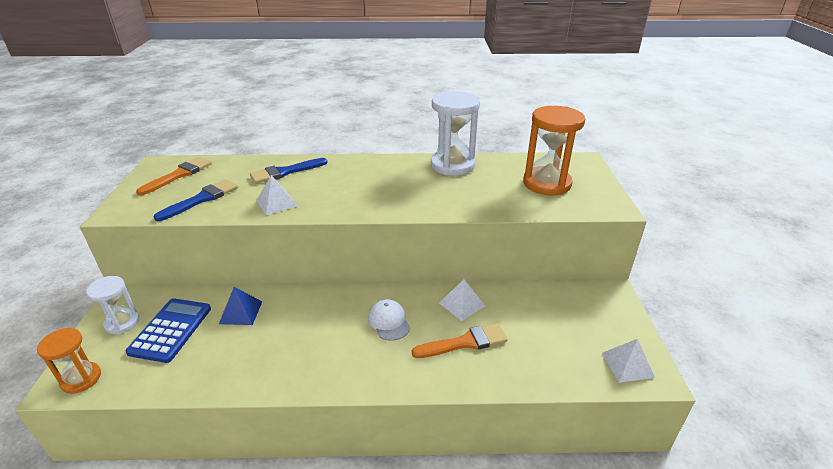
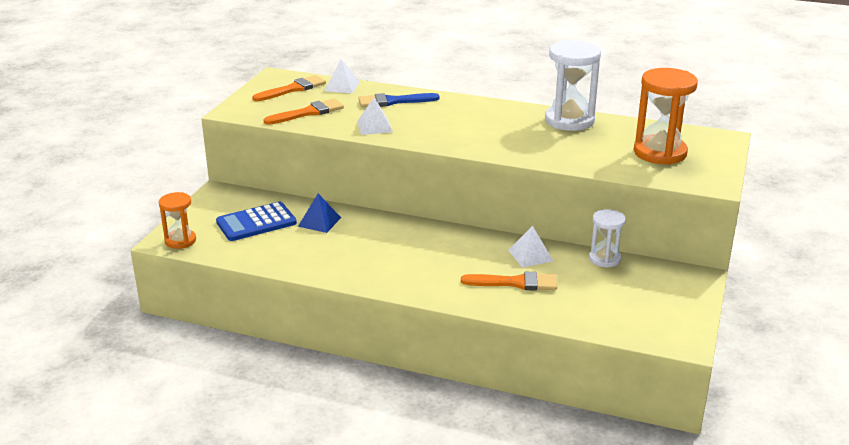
camera: 20 degrees right, 5 degrees down
white hourglass [86,276,139,334] -> white hourglass moved to [589,209,626,268]
blue calculator [125,298,211,363] -> blue calculator turned 150 degrees counterclockwise [216,202,297,241]
blue brush [154,179,238,221] -> orange brush [264,99,344,125]
white cap [368,299,410,341] -> none
white pyramid [602,339,655,383] -> white pyramid moved to [325,59,360,94]

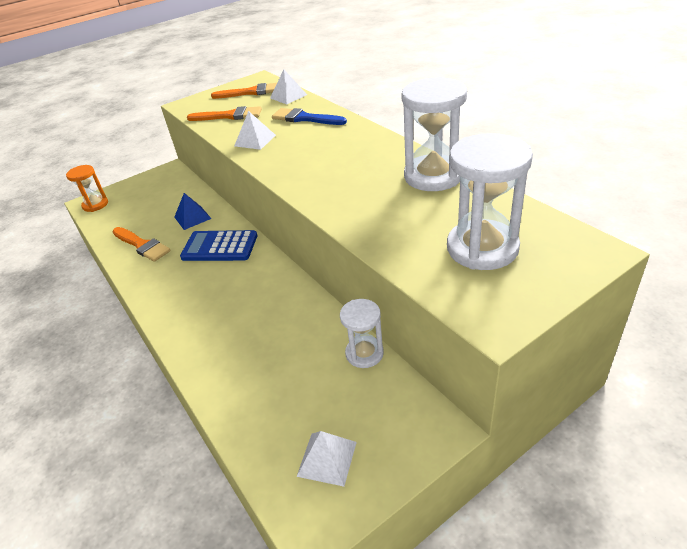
camera: 40 degrees right, 10 degrees up
blue calculator [216,202,297,241] -> blue calculator moved to [180,230,257,261]
orange brush [461,272,557,291] -> orange brush moved to [112,227,171,262]
white pyramid [508,226,553,268] -> white pyramid moved to [297,431,357,487]
orange hourglass [634,68,698,165] -> white hourglass [447,133,533,270]

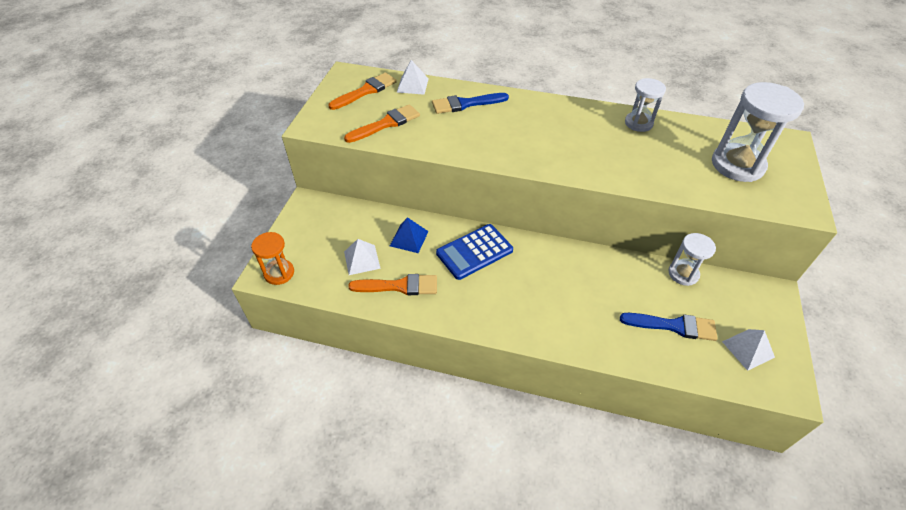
camera: 45 degrees left, 10 degrees up
white pyramid [234,111,276,150] -> white pyramid moved to [344,239,381,275]
white hourglass [401,77,467,191] -> white hourglass [625,78,666,132], size x0.59
none -> blue brush [620,313,717,341]

